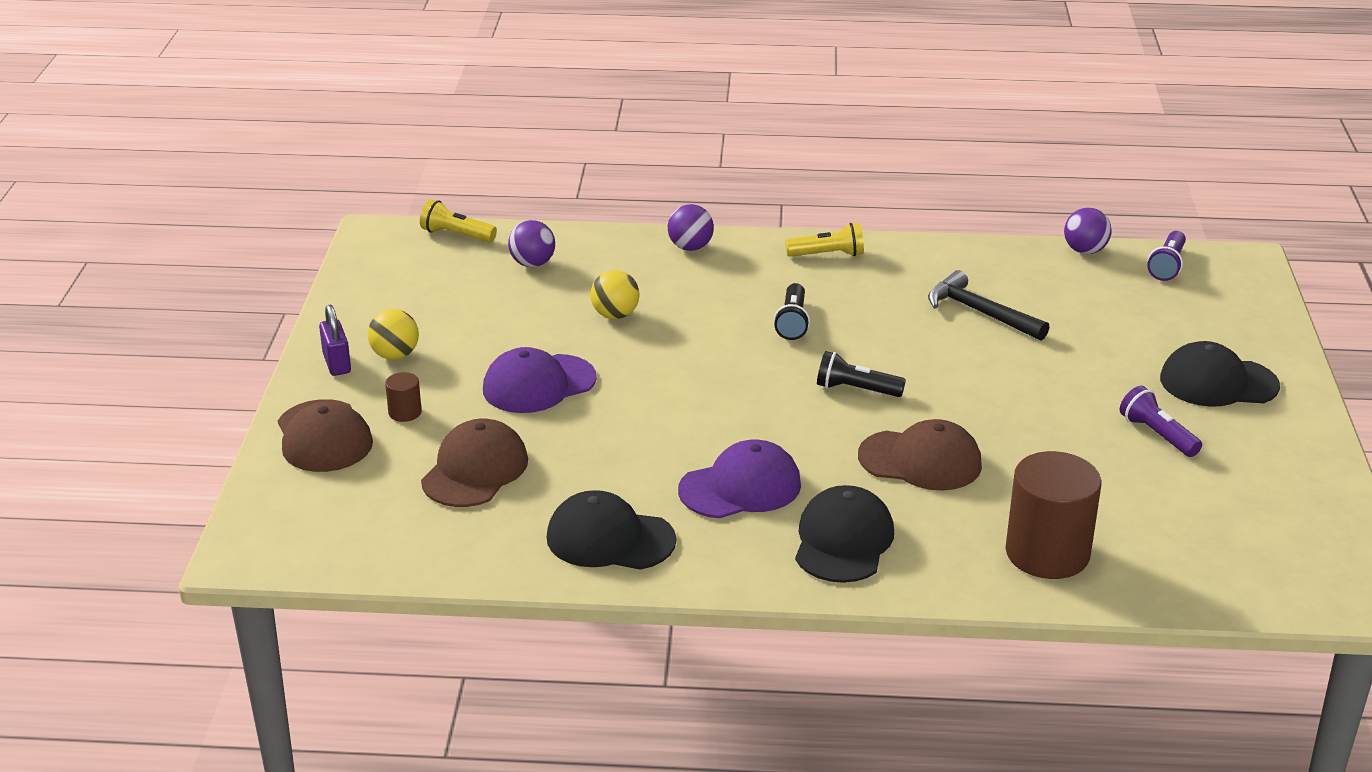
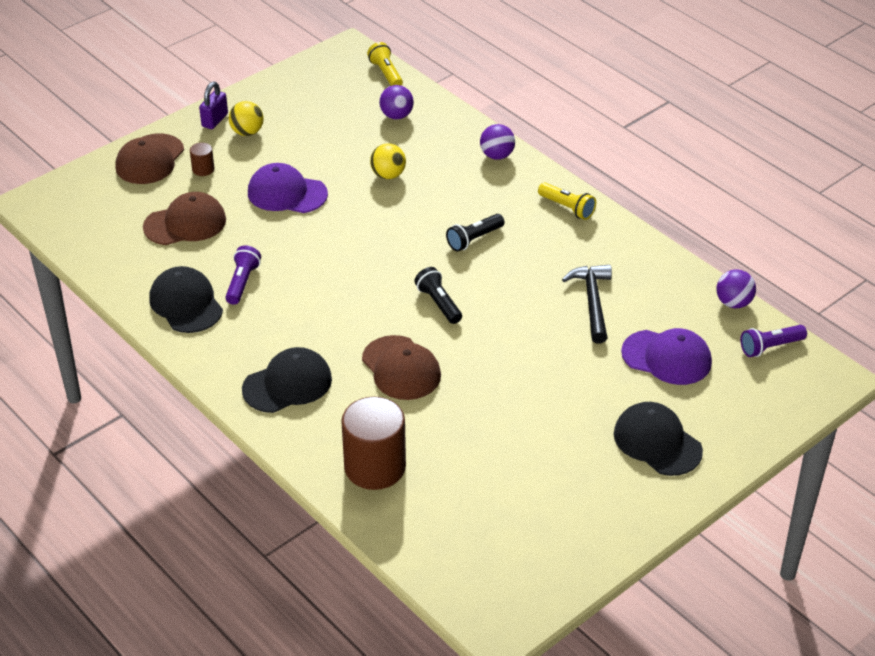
camera: 45 degrees right, 10 degrees up
purple cap [678,439,801,518] -> purple cap moved to [621,328,712,385]
purple flashlight [1120,386,1202,457] -> purple flashlight moved to [225,246,261,305]

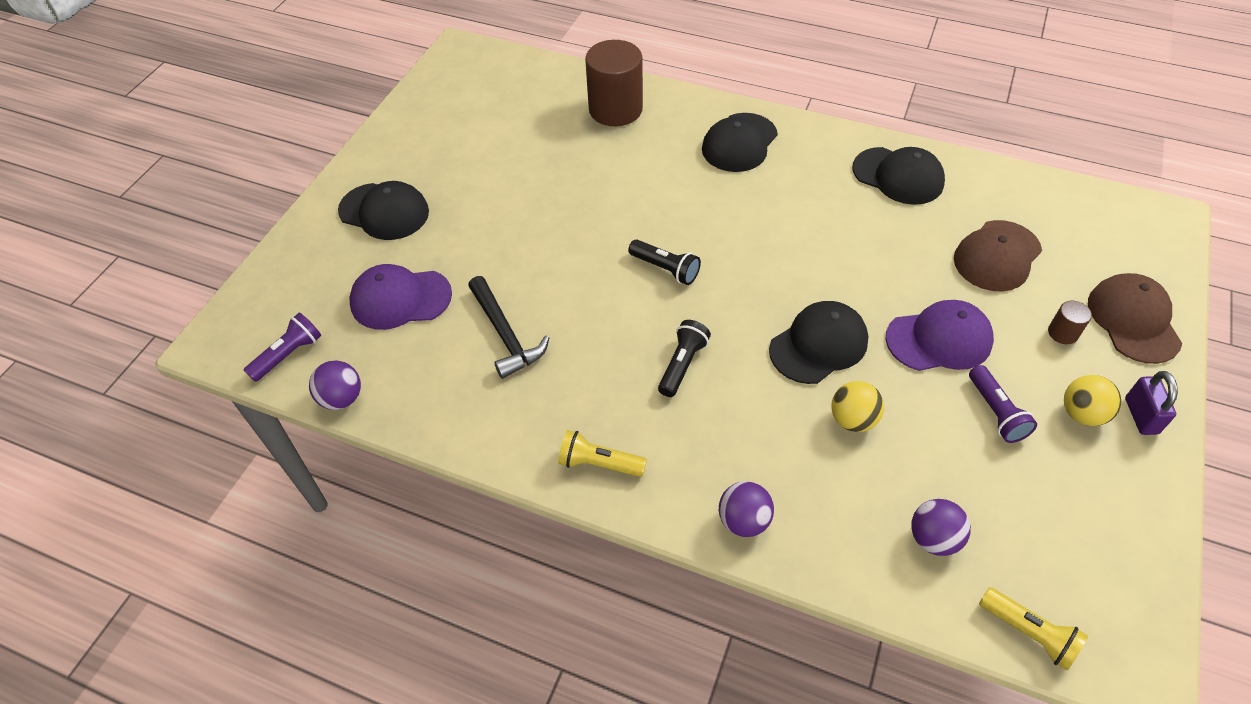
camera: 155 degrees right, 10 degrees up
purple flashlight [225,246,261,305] -> purple flashlight moved to [969,365,1037,443]
brown cap [362,335,441,400] -> none
none -> black cap [769,301,869,384]

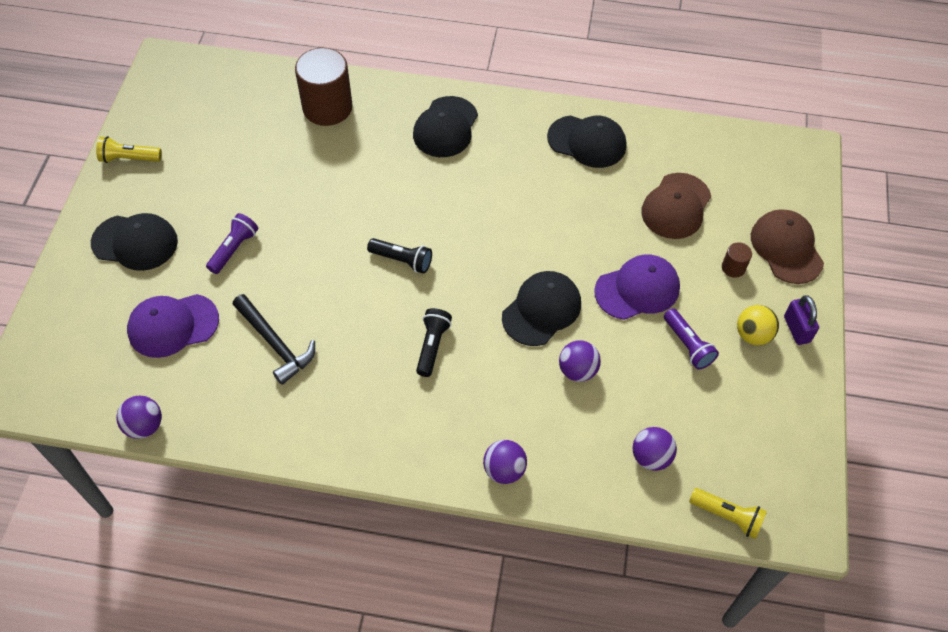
camera: 15 degrees left, 5 degrees up
purple flashlight [244,313,321,382] -> purple flashlight moved to [206,213,258,274]
yellow flashlight [558,430,647,477] -> yellow flashlight moved to [96,136,162,163]
yellow ball [831,381,884,432] -> purple ball [559,340,601,382]

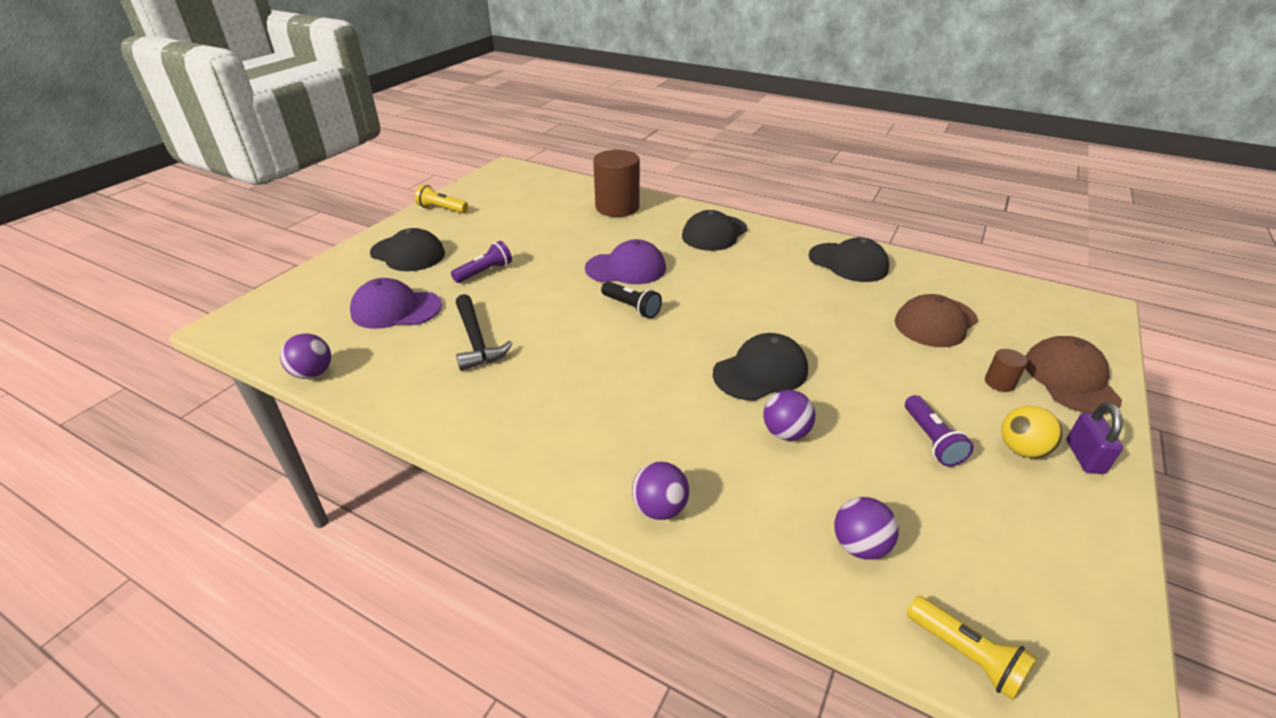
camera: 20 degrees right, 20 degrees down
black flashlight [416,308,452,377] -> none
purple cap [594,255,680,320] -> purple cap moved to [585,239,666,284]

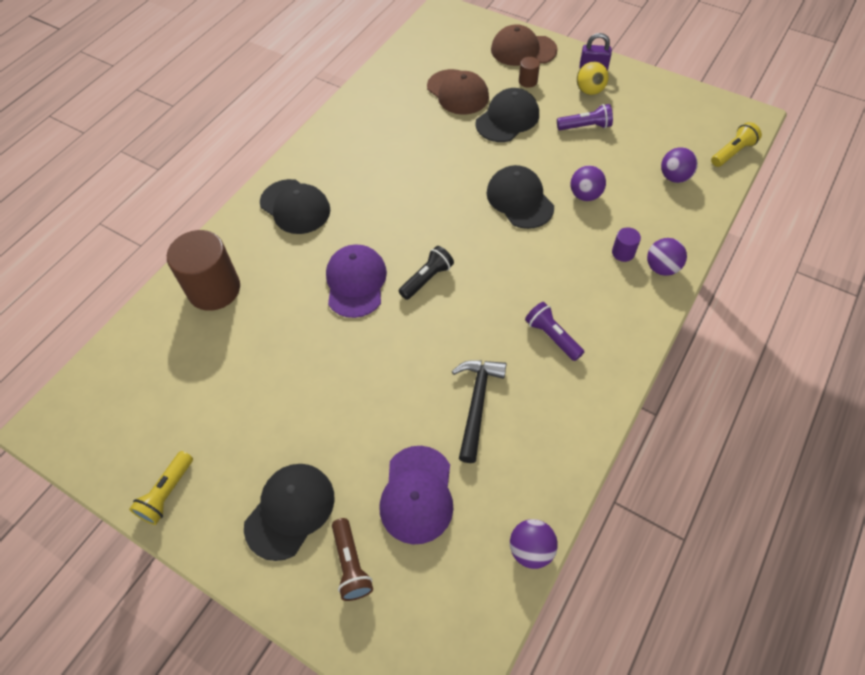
camera: 85 degrees left, 20 degrees up
purple flashlight [451,241,512,283] -> purple flashlight moved to [525,302,584,361]
black hammer [456,294,513,371] -> black hammer turned 60 degrees counterclockwise [452,360,507,463]
black cap [809,237,889,282] -> black cap moved to [475,88,539,142]
none -> brown flashlight [332,518,373,601]
none -> purple cylinder [612,227,641,262]

